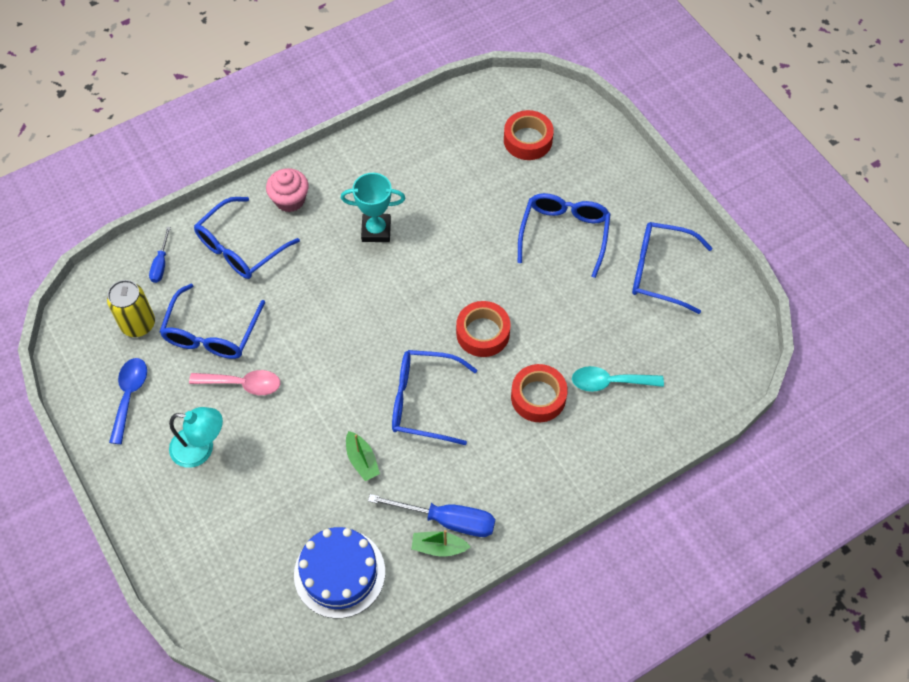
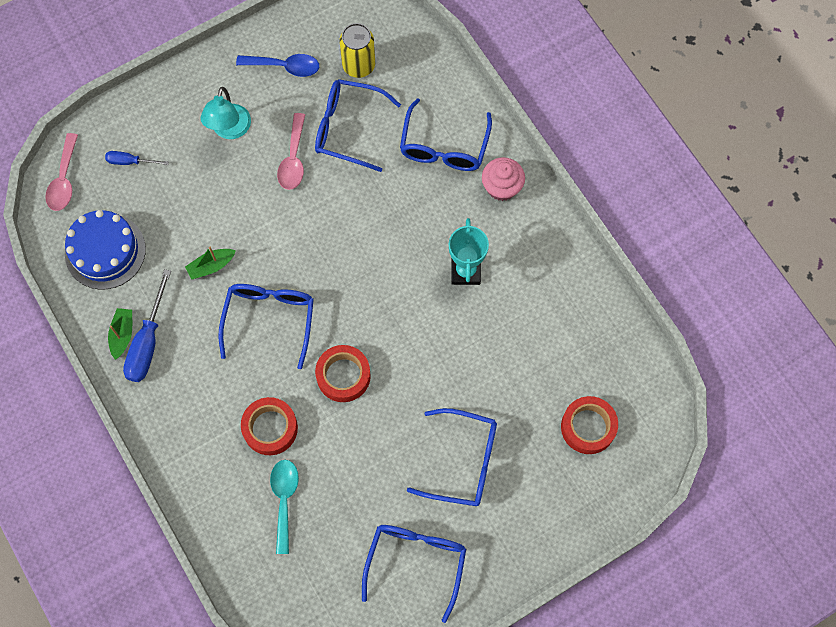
camera: 90 degrees right, 10 degrees up
blue screwdriver [149,227,171,283] -> blue screwdriver moved to [105,151,169,165]
blue glasses [194,197,300,279] -> blue glasses turned 120 degrees counterclockwise [400,98,492,171]
none -> pink spoon [45,133,78,211]

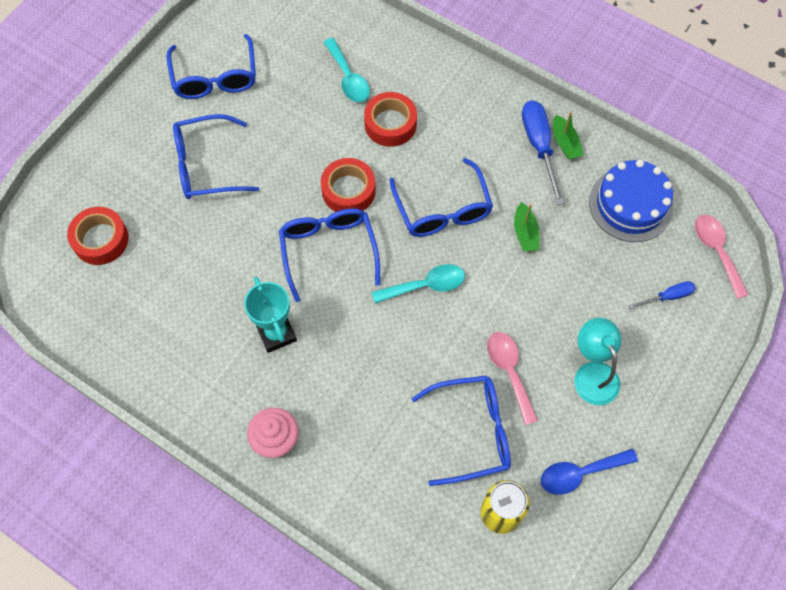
camera: 155 degrees right, 5 degrees down
green boat [185,246,236,280] -> green boat turned 135 degrees clockwise [514,202,539,252]
blue glasses [400,98,492,171] -> blue glasses moved to [279,208,380,302]
none -> turquoise spoon [372,264,465,303]

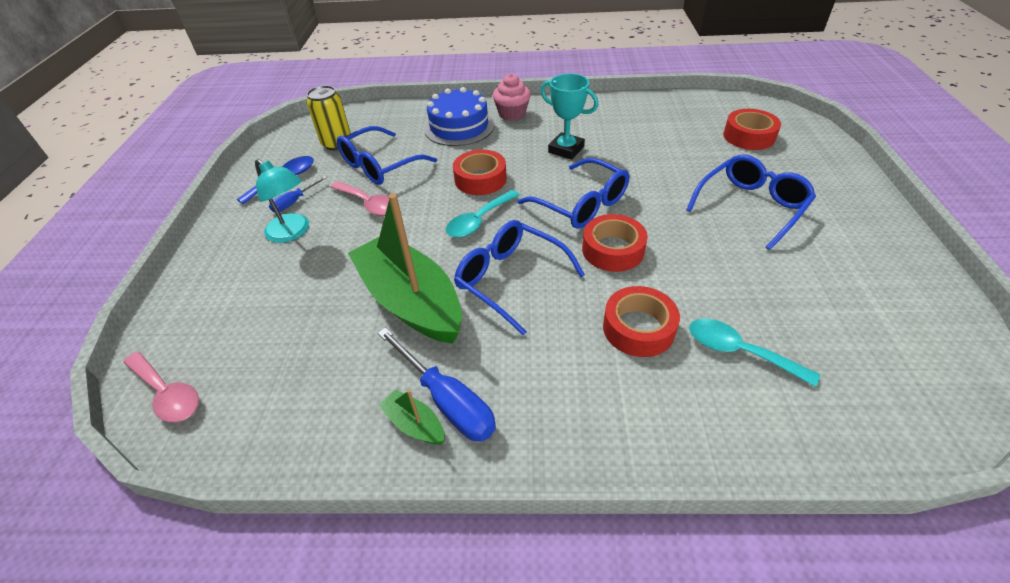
camera: 150 degrees right, 20 degrees down
blue glasses [166,34,256,99] -> none
green boat [514,202,539,252] -> green boat [348,193,462,344], size x2.43
blue cake [589,160,673,242] -> blue cake moved to [424,87,494,146]
blue screwdriver [628,281,696,309] -> blue screwdriver moved to [269,176,327,212]
none -> red tape [453,149,507,195]

